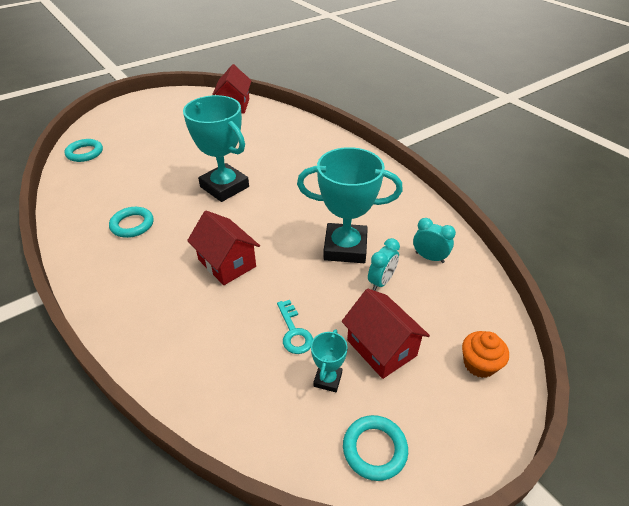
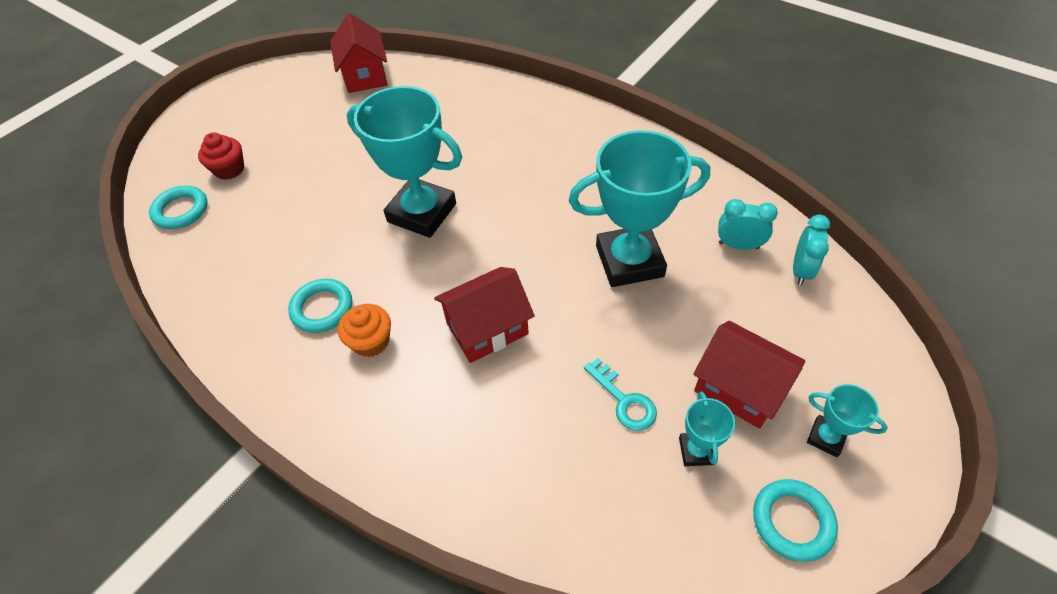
camera: 15 degrees left, 10 degrees up
red house [187,210,260,285] -> red house turned 60 degrees counterclockwise [434,267,535,363]
turquoise clock [368,238,400,291] -> turquoise clock moved to [793,214,830,285]
orange cupcake [462,331,509,378] -> orange cupcake moved to [338,304,391,357]
none -> red cupcake [198,132,244,180]
none -> turquoise trophy [807,384,888,457]

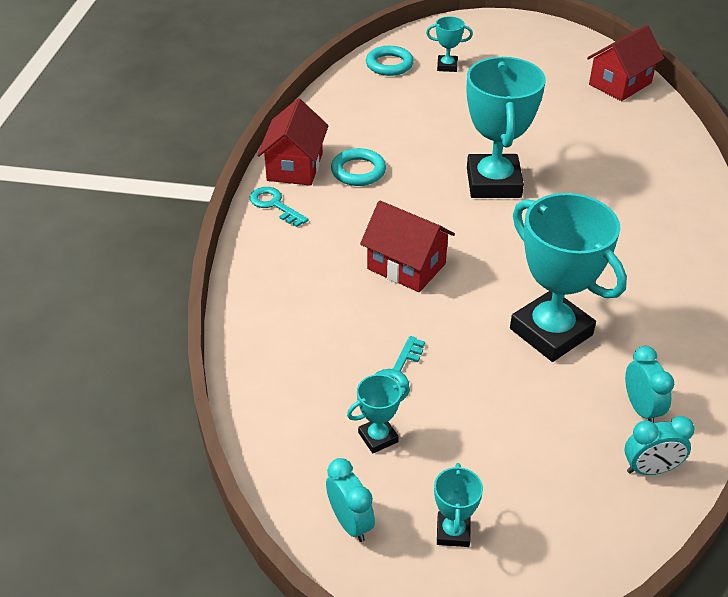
camera: 60 degrees right, 10 degrees down
red cupcake [198,132,244,180] -> turquoise trophy [426,16,473,72]
orange cupcake [338,304,391,357] -> none
red house [693,321,805,429] -> red house moved to [257,98,329,186]
turquoise ring [753,479,838,562] -> turquoise clock [326,458,375,542]
none -> turquoise key [250,187,309,227]

